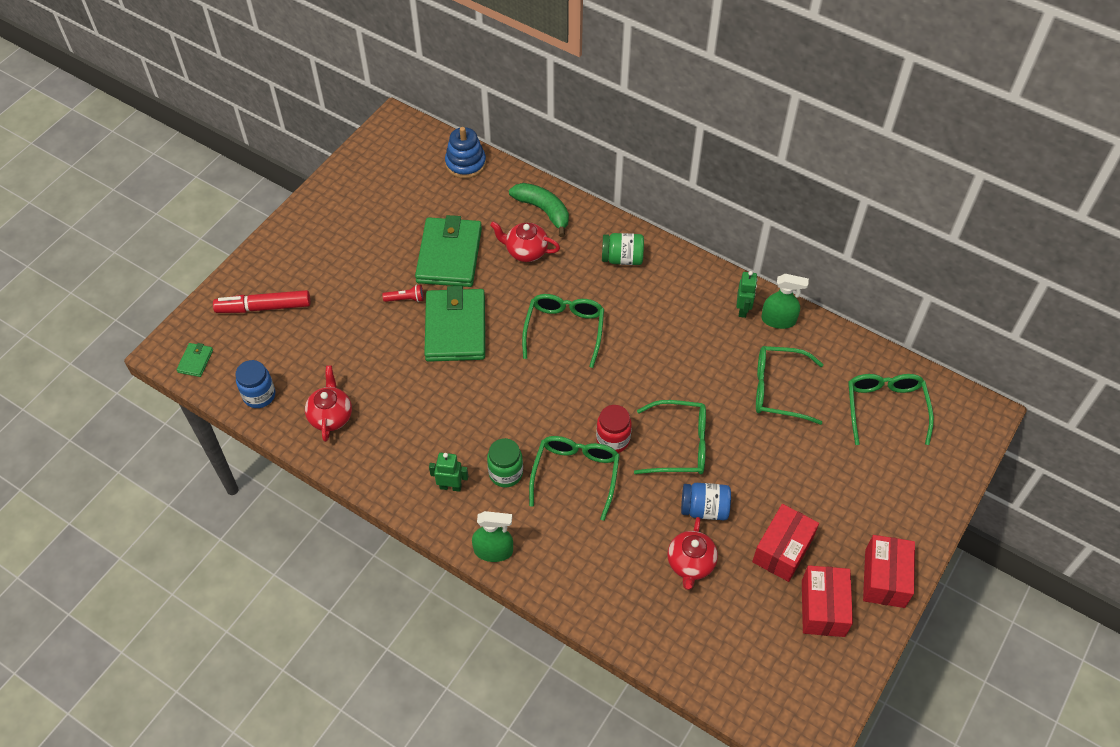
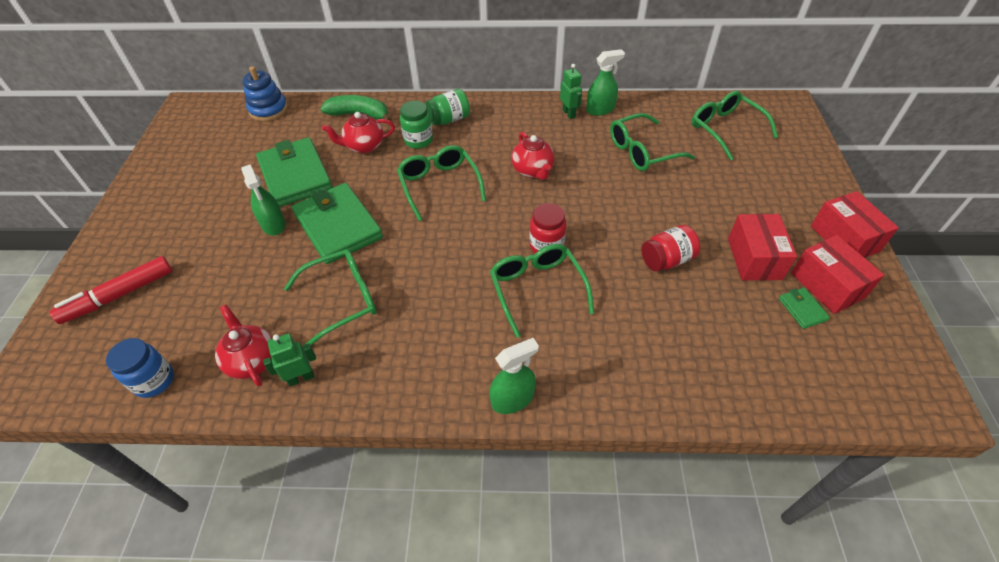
camera: 30 degrees left, 5 degrees down
green wallet [176,343,213,377] -> green wallet moved to [779,288,830,329]
red flashlight [382,285,424,302] -> green spray bottle [241,164,285,236]
green robot [429,453,468,492] -> green robot moved to [263,333,316,387]
green jar [487,438,523,487] -> green jar moved to [400,101,433,149]
green glasses [634,400,706,474] -> green glasses moved to [284,249,377,346]
red teapot [668,517,718,590] -> red teapot moved to [511,131,555,180]
blue jar [681,483,731,520] -> red jar [641,225,700,272]

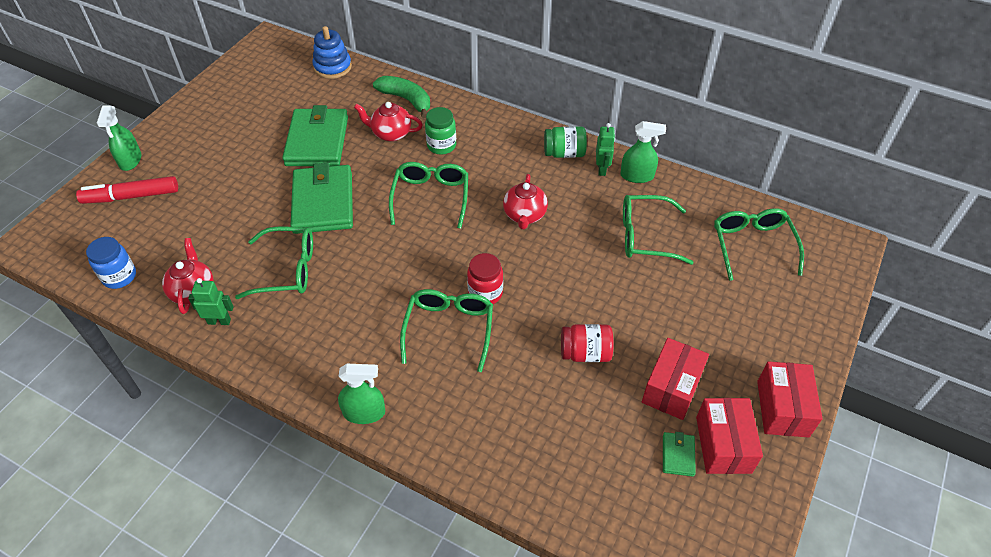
camera: 25 degrees right, 0 degrees up
green spray bottle [241,164,285,236] -> green spray bottle moved to [97,106,141,171]
green jar [426,89,470,126] -> green jar moved to [544,126,587,158]

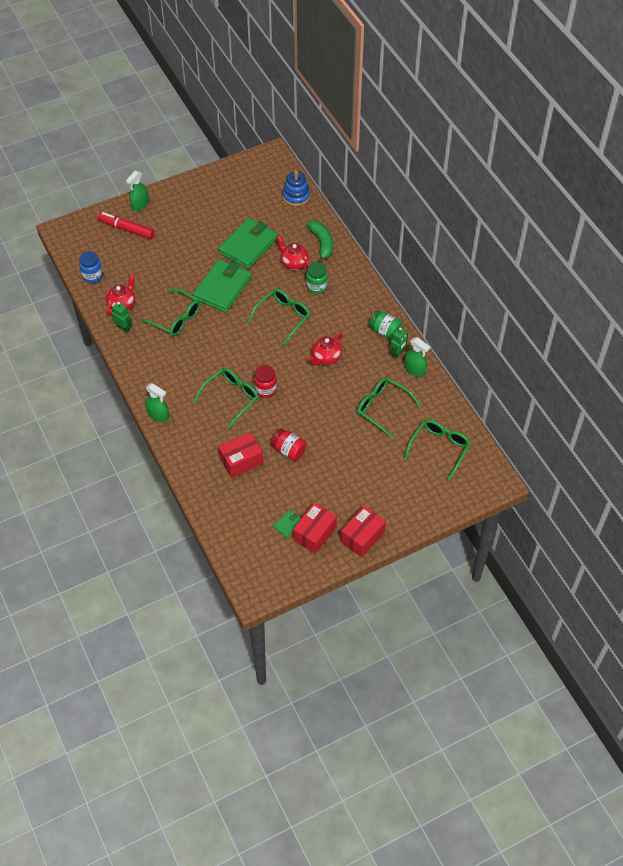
camera: 35 degrees right, 5 degrees up
red box [642,338,709,420] -> red box moved to [219,432,263,478]

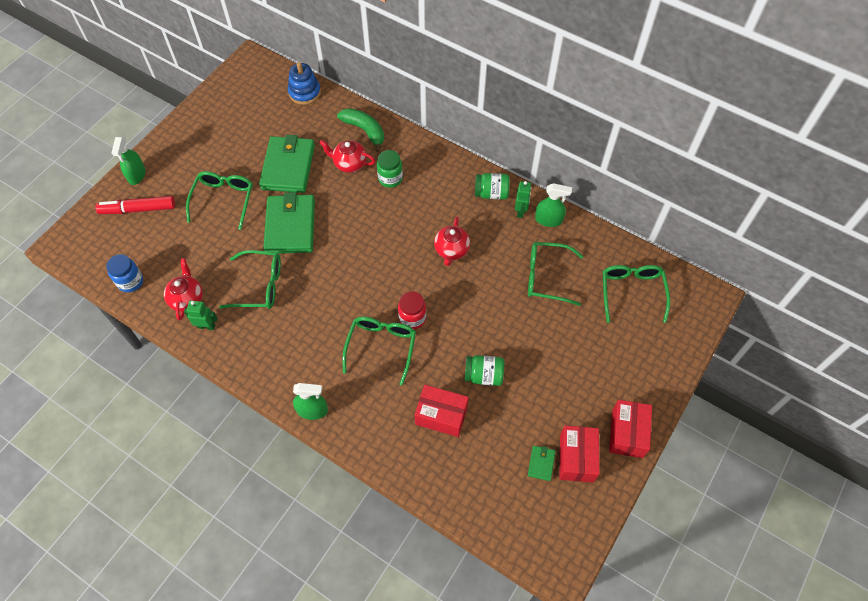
camera: 30 degrees left, 5 degrees up
red box [219,432,263,478] -> red box turned 75 degrees clockwise [415,385,469,437]
green glasses [248,289,310,346] -> green glasses moved to [186,171,253,230]
red jar [271,429,307,461] -> green jar [465,355,504,386]

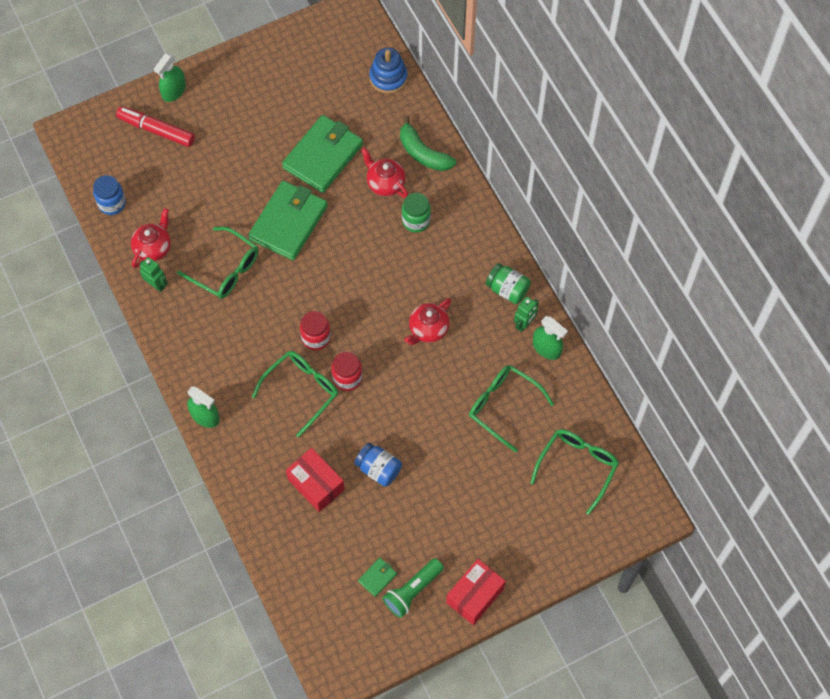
camera: 30 degrees right, 5 degrees up
green glasses [186,171,253,230] -> none
green banana [337,108,384,152] -> green banana turned 150 degrees clockwise [400,116,456,171]
green jar [465,355,504,386] -> blue jar [355,443,402,487]
red box [559,425,600,483] -> green flashlight [383,558,444,618]
none -> red jar [300,311,331,350]

